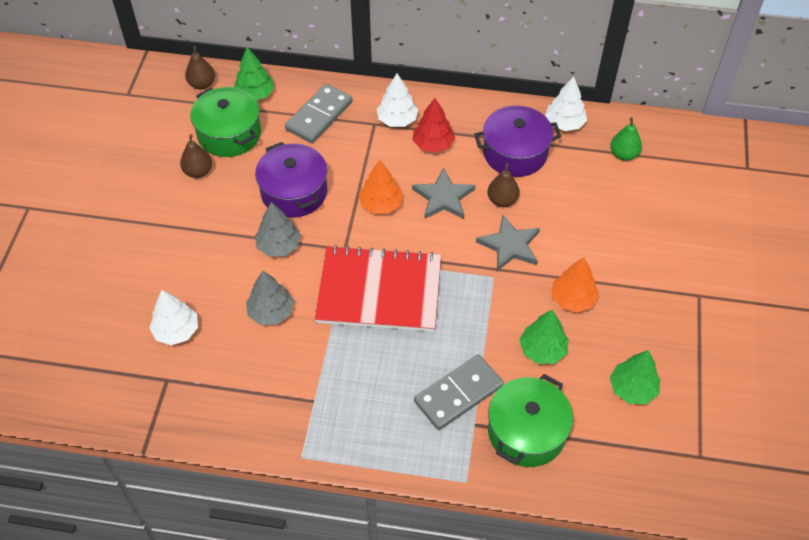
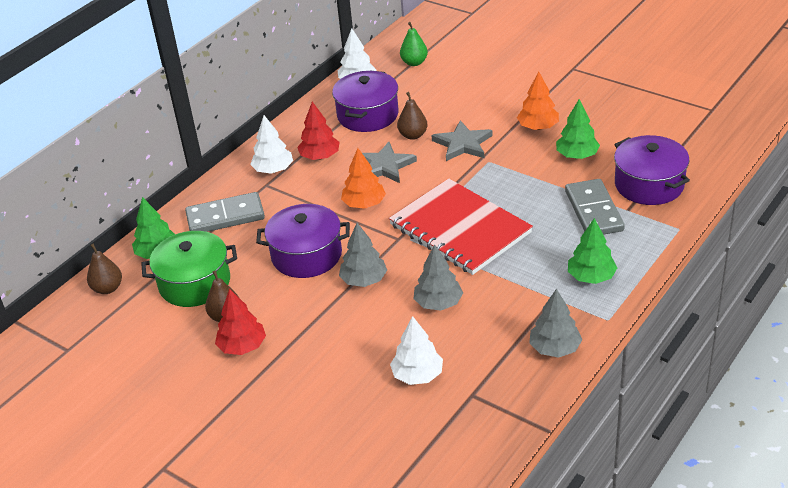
camera: 60 degrees left, 15 degrees down
grey domino [285,84,352,143] -> grey domino turned 75 degrees counterclockwise [185,192,265,232]
red notebook [315,245,441,332] -> red notebook turned 75 degrees counterclockwise [389,178,533,275]
green pot [488,374,573,467] -> purple pot [614,135,690,205]
green tree [610,350,660,404] -> green tree moved to [568,218,617,284]
none -> red tree [215,289,266,355]
none -> grey tree [529,289,582,358]

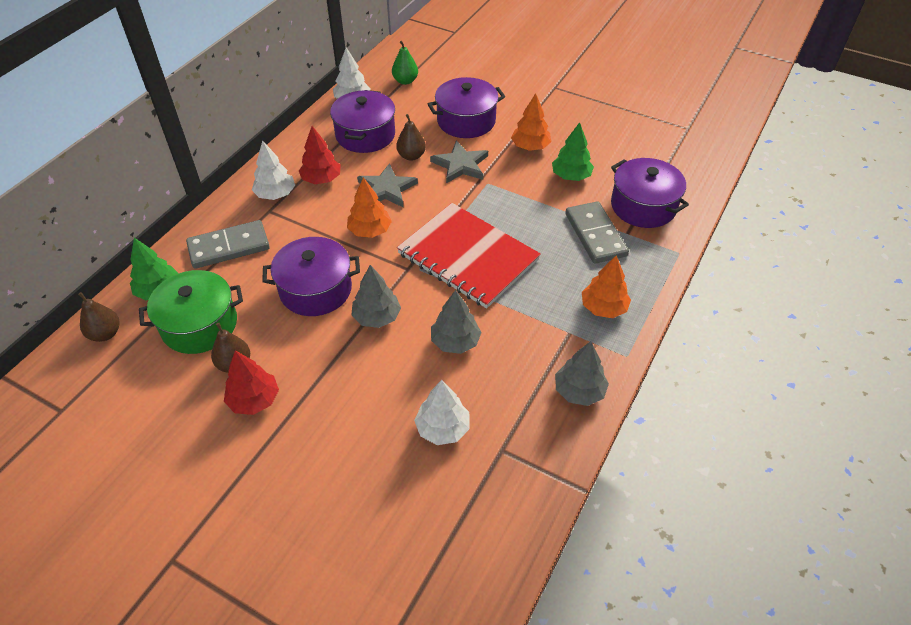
camera: 10 degrees left, 10 degrees up
green tree [568,218,617,284] -> orange tree [582,255,631,318]
none -> purple pot [428,77,505,138]

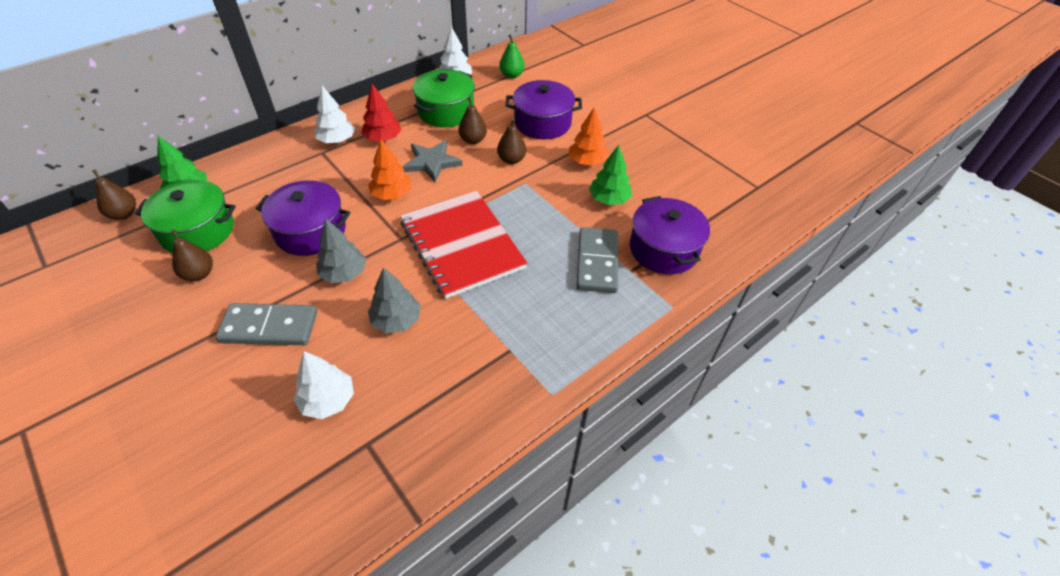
camera: 20 degrees right, 0 degrees up
grey domino [186,220,270,269] -> grey domino moved to [216,303,317,345]
red tree [224,350,279,415] -> none
purple pot [330,90,395,153] -> green pot [413,69,475,127]
grey star [430,141,488,183] -> brown pear [497,119,526,164]
grey tree [555,341,609,406] -> none
orange tree [582,255,631,318] -> none

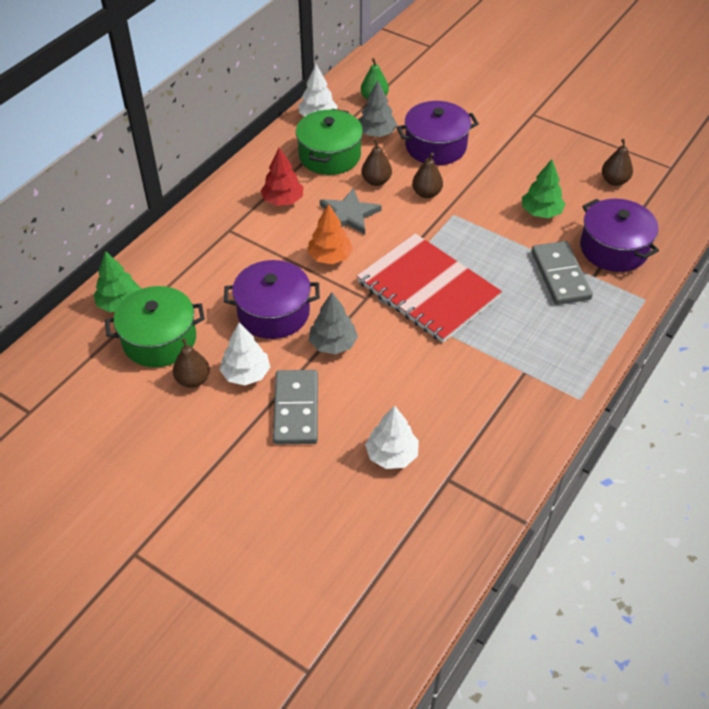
camera: 15 degrees left, 0 degrees up
brown pear [92,169,136,220] -> brown pear moved to [602,139,633,186]
grey domino [216,303,317,345] -> grey domino turned 75 degrees counterclockwise [273,370,318,445]
white tree [314,86,355,143] -> white tree moved to [220,323,270,385]
grey tree [368,267,421,333] -> grey tree moved to [358,81,397,137]
orange tree [569,107,609,166] -> none

